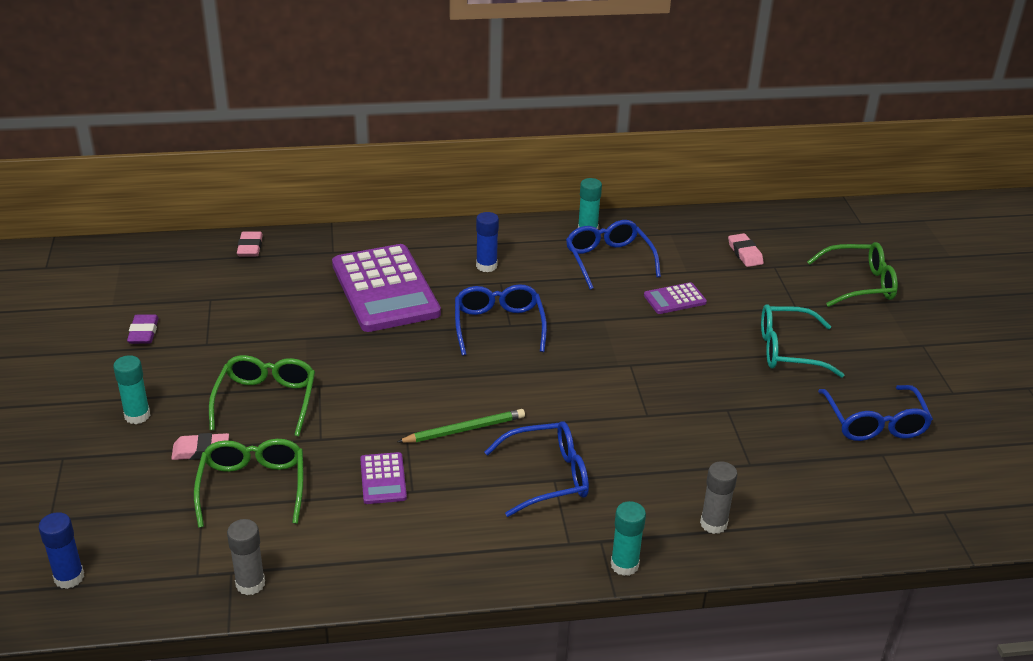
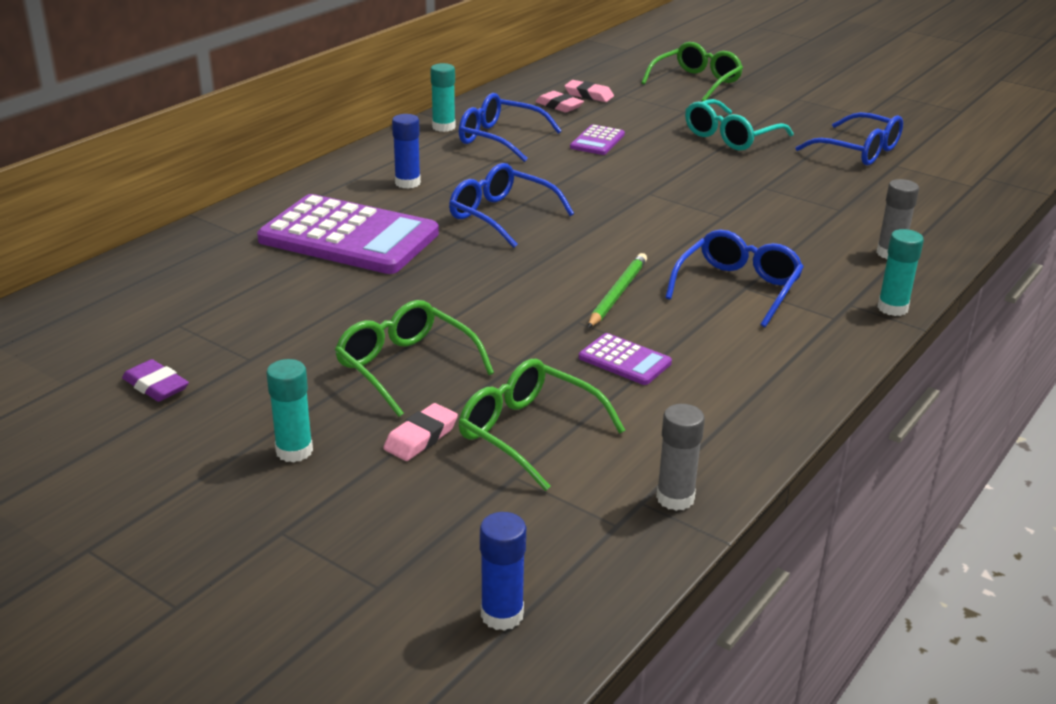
camera: 45 degrees left, 5 degrees down
pink eraser [237,231,263,256] -> pink eraser moved to [535,91,584,113]

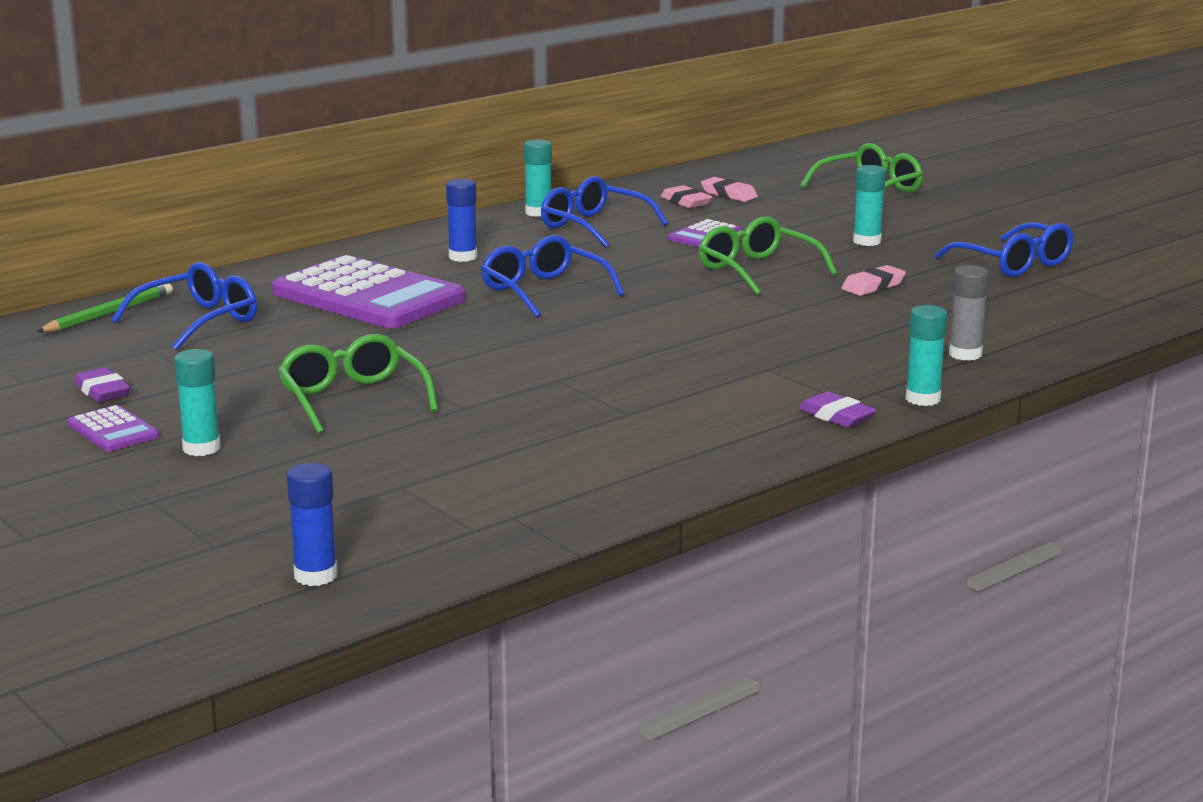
camera: 15 degrees right, 10 degrees down
pink eraser [383,403,458,461] -> pink eraser moved to [841,265,906,296]
green glasses [459,359,625,491] -> green glasses moved to [698,216,837,295]
purple calculator [579,333,672,385] -> purple calculator moved to [68,405,159,451]
green pencil [588,253,647,328] -> green pencil moved to [37,283,173,332]
grey glue stick [656,404,705,511] -> none
blue glasses [665,230,804,327] -> blue glasses moved to [112,262,257,350]
turquoise glasses [685,99,793,151] -> turquoise glue stick [853,165,886,246]
none -> purple eraser [798,391,877,428]

